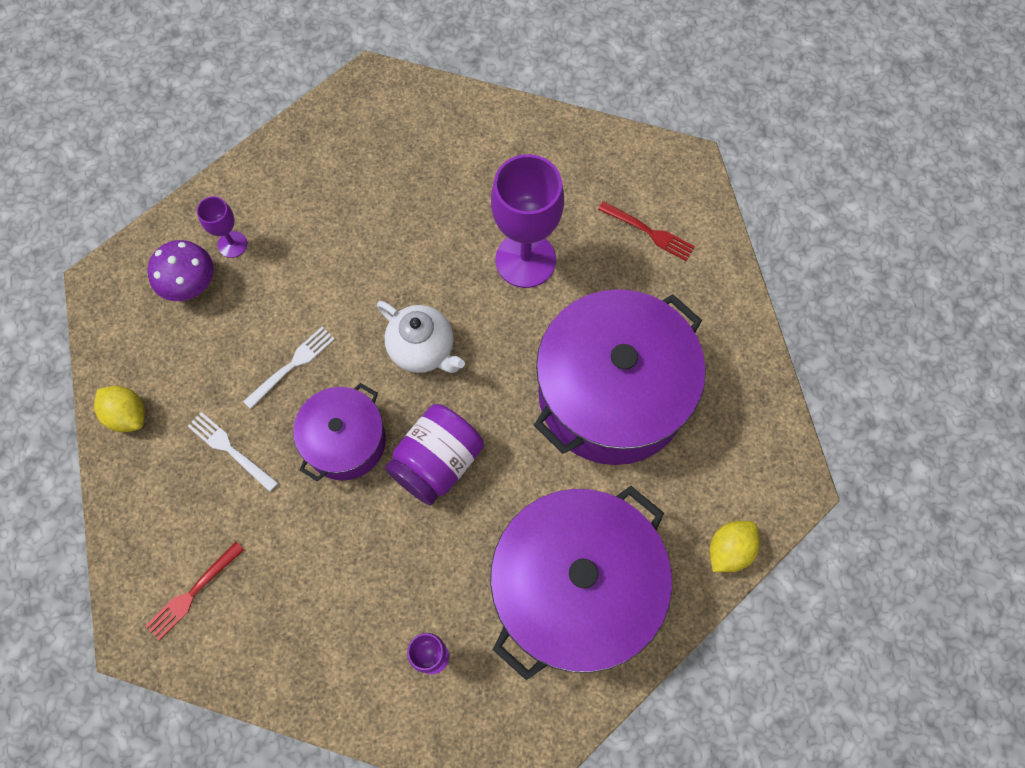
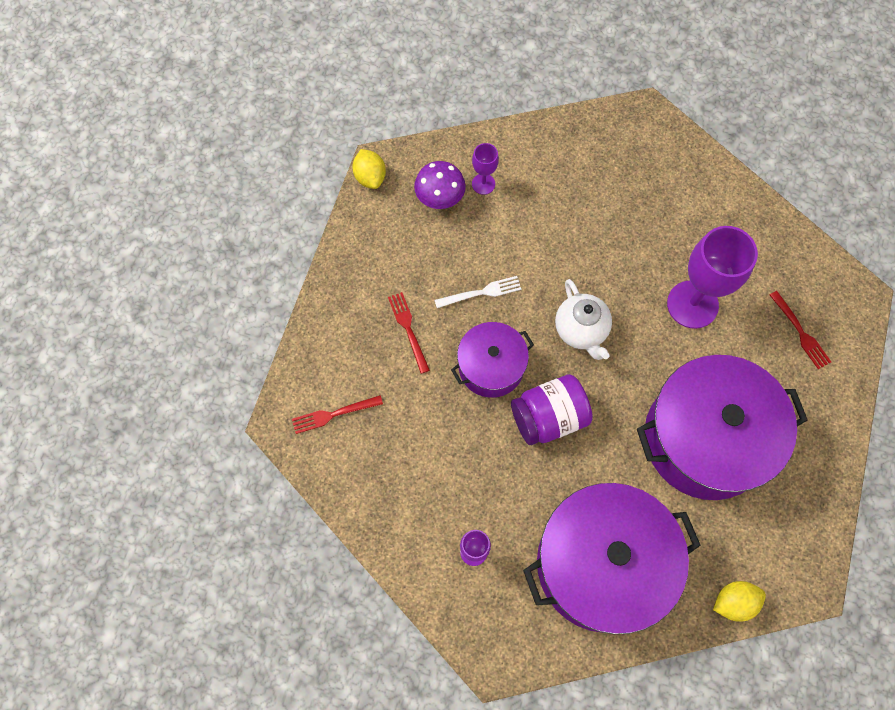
camera: 30 degrees right, 0 degrees up
yellow lemon [94,386,145,432] -> yellow lemon moved to [352,149,386,189]
white fork [188,412,278,492] -> red fork [388,292,430,374]

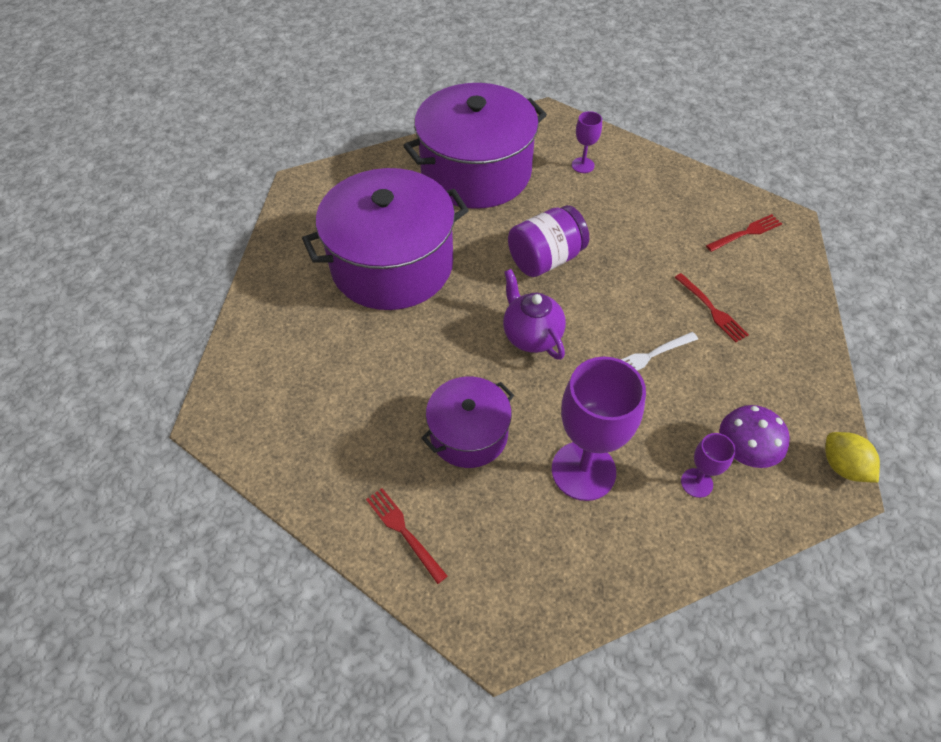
camera: 170 degrees right, 15 degrees down
purple pot [451,322,534,398] -> purple pot moved to [422,377,514,468]
white teapot [555,279,612,360] -> purple teapot [503,269,566,360]
purple goblet [667,226,758,329] -> purple goblet moved to [552,357,646,501]
yellow lemon [713,581,766,622] -> none
red fork [770,291,831,369] -> red fork moved to [366,488,447,584]

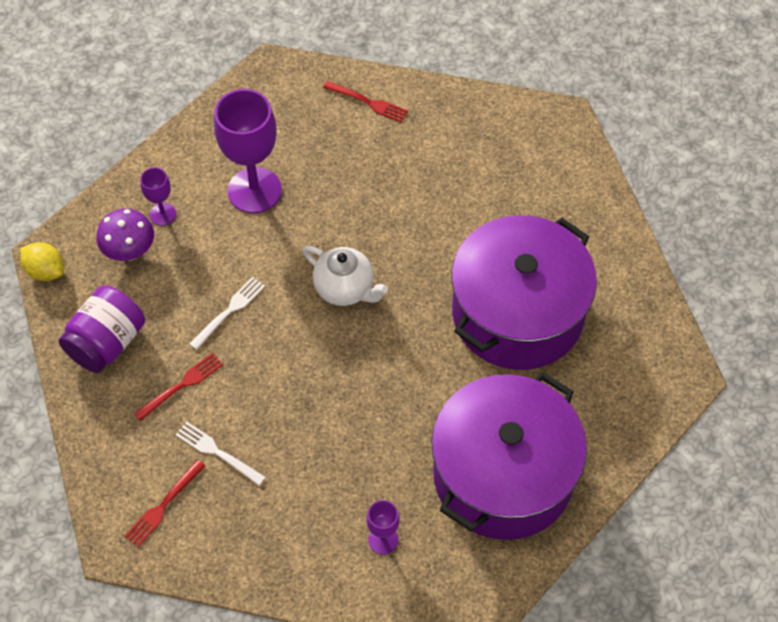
camera: 155 degrees right, 5 degrees up
purple pot [422,377,514,468] -> none
purple teapot [503,269,566,360] -> white teapot [303,246,388,306]
purple jar [508,205,589,277] -> purple jar moved to [59,286,145,373]
red fork [674,273,749,342] -> red fork turned 105 degrees clockwise [134,353,223,421]
none -> white fork [175,421,266,486]

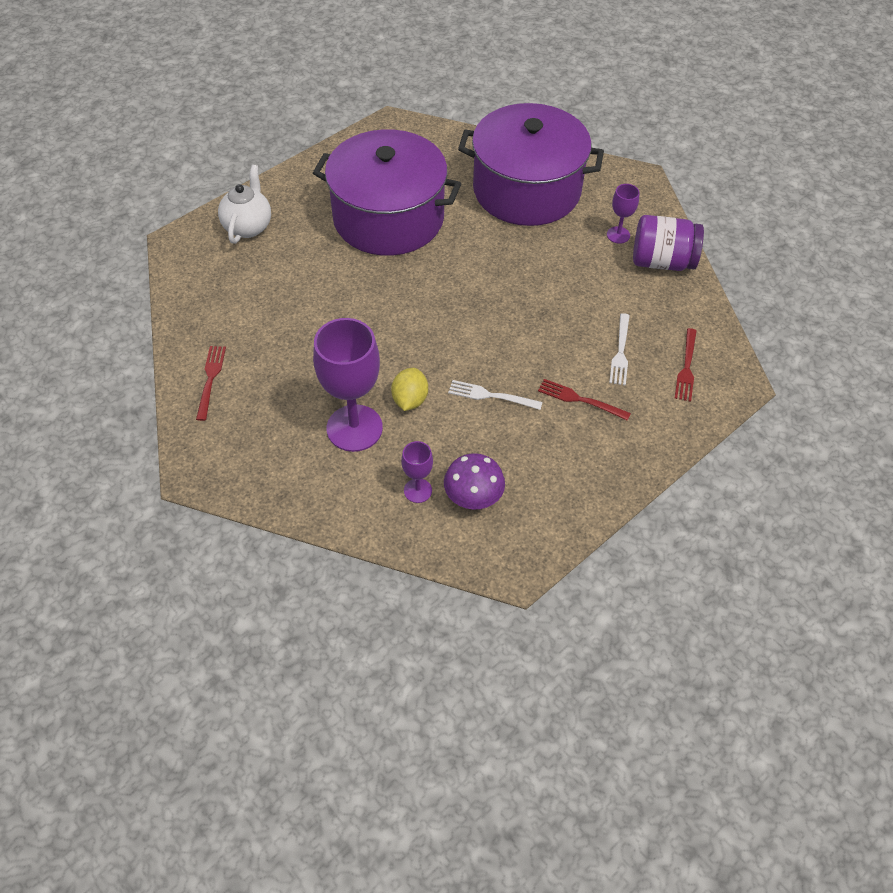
camera: 115 degrees left, 5 degrees down
yellow lemon [21,242,64,281] -> yellow lemon moved to [391,368,428,411]
purple jar [59,286,145,373] -> purple jar moved to [633,215,704,271]
red fork [125,460,205,547] -> red fork turned 90 degrees clockwise [675,328,697,402]
white teapot [303,246,388,306] -> white teapot moved to [218,165,271,244]

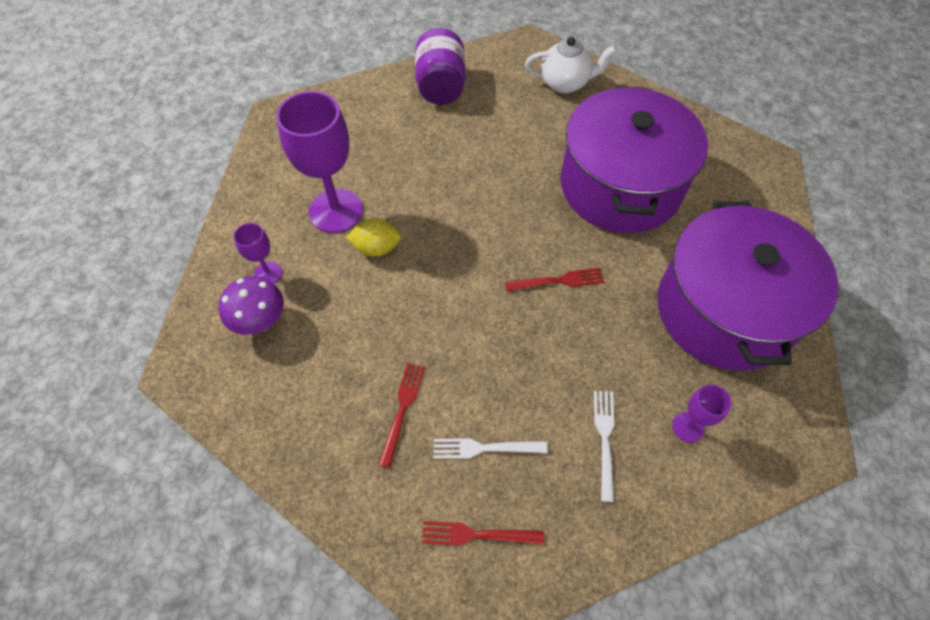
camera: 80 degrees right, 5 degrees up
red fork [196,346,226,421] -> red fork moved to [505,268,604,291]
white fork [448,380,542,410] -> white fork moved to [594,391,615,502]
purple jar [633,215,704,271] -> purple jar moved to [415,28,465,105]

